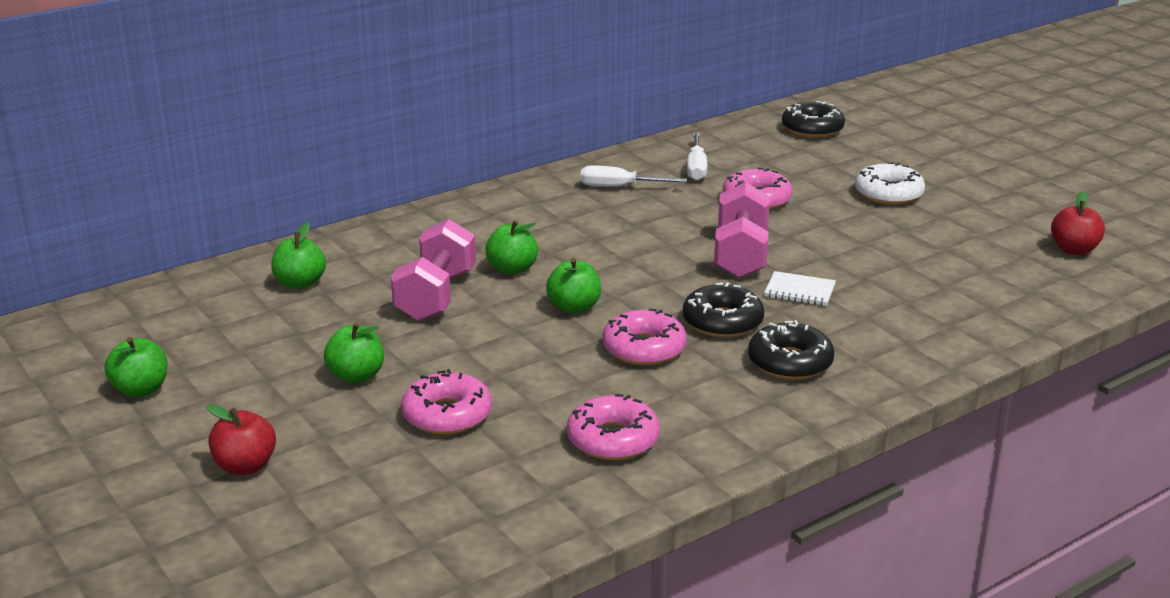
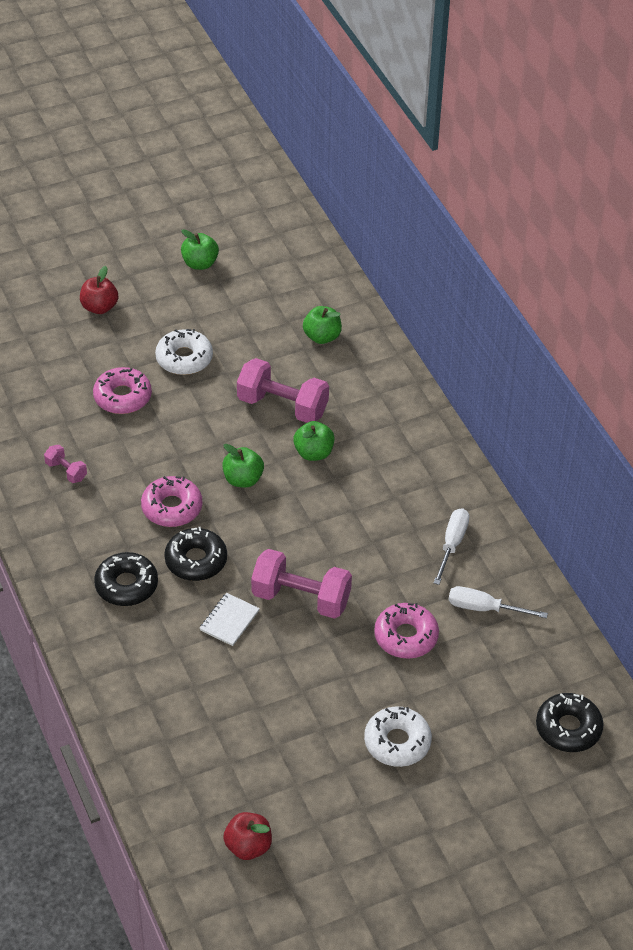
camera: 100 degrees right, 20 degrees up
green apple [324,322,384,383] -> white donut [155,329,213,375]
pink donut [567,394,660,460] -> pink dumbbell [44,445,87,483]

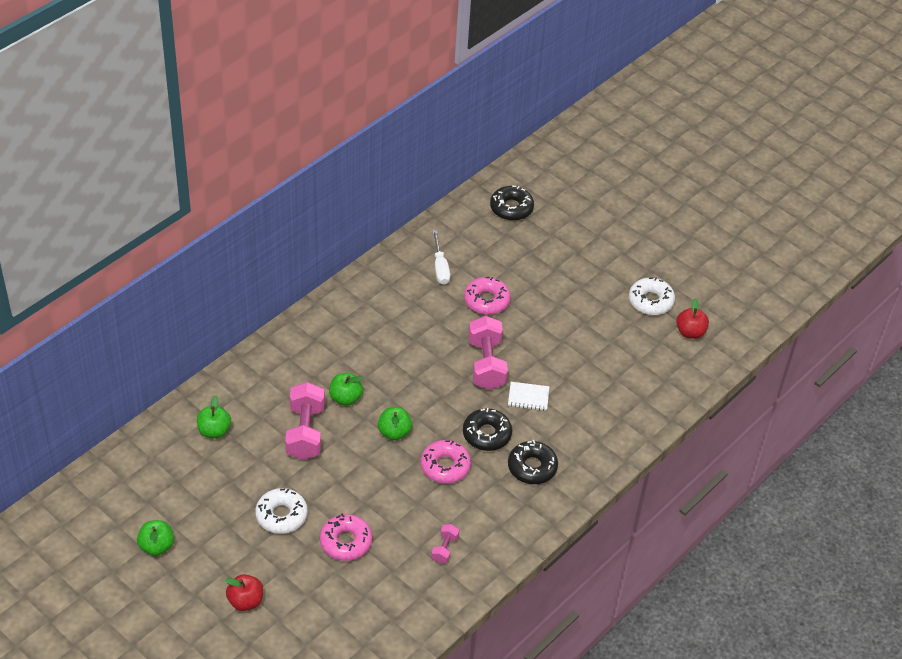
camera: 115 degrees left, 0 degrees up
white donut [364,706,432,767] -> white donut moved to [629,277,675,315]
white screwdriver [434,508,469,585] -> none

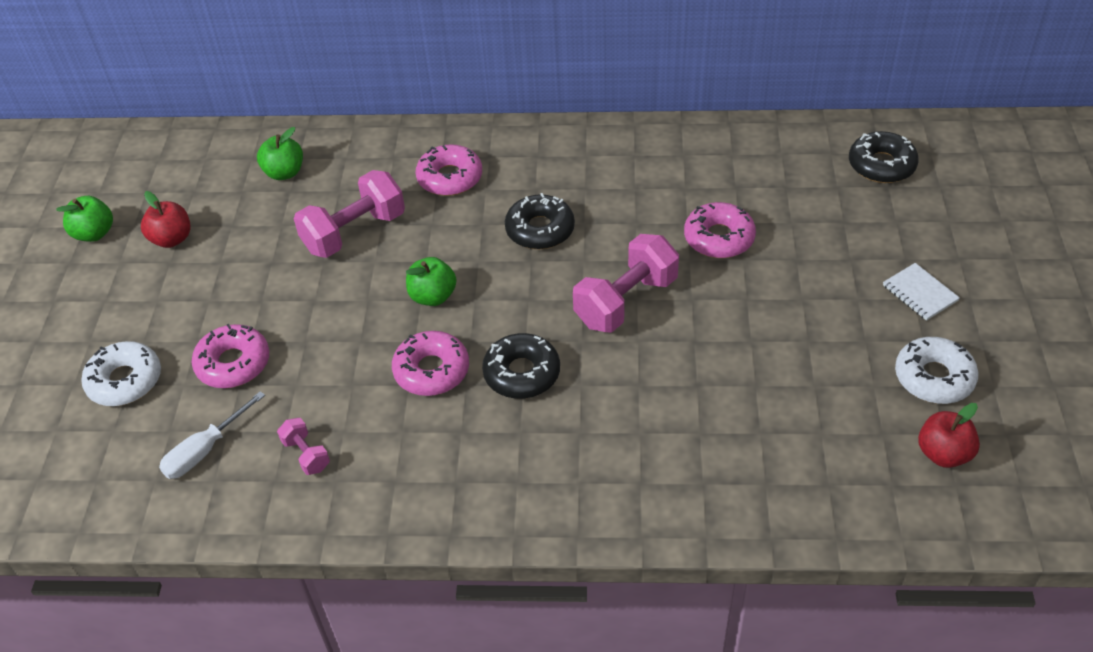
camera: 55 degrees right, 0 degrees up
red apple [225,574,263,611] -> red apple moved to [141,191,191,248]
white donut [255,488,308,534] -> white donut moved to [81,341,161,406]
green apple [329,373,363,406] -> none
pink dumbbell [431,524,459,563] -> pink dumbbell turned 75 degrees clockwise [277,418,330,475]
white screwdriver [432,230,450,285] -> white screwdriver moved to [159,391,265,479]
white notebook [508,382,550,411] -> white notebook moved to [883,263,960,321]
black donut [508,440,558,484] -> black donut moved to [505,193,575,249]
none -> pink donut [416,144,482,196]

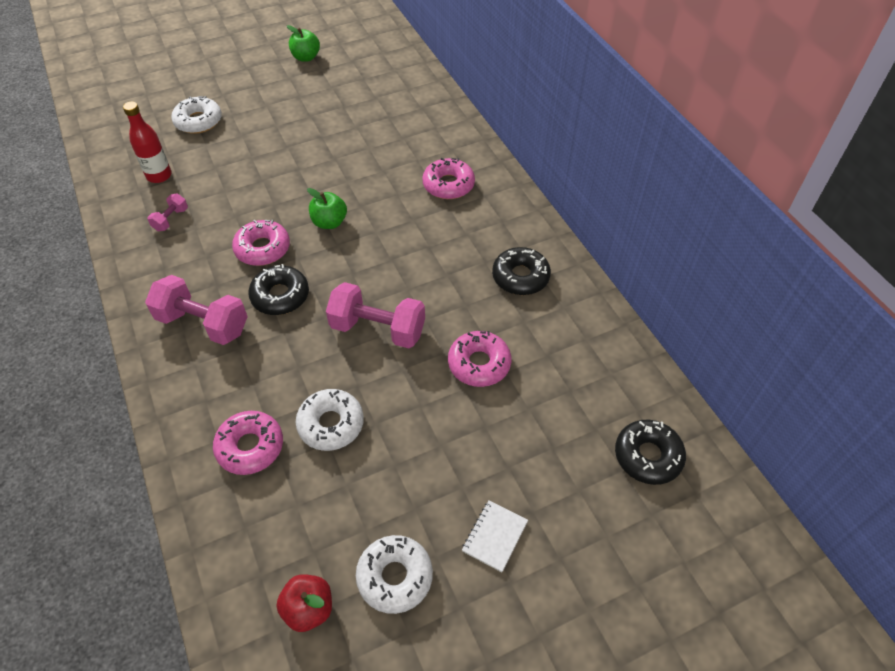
camera: 60 degrees right, 5 degrees up
red apple [141,191,191,248] -> none
white screwdriver [159,391,265,479] -> red bottle [123,101,172,183]
pink donut [192,324,269,388] -> pink donut moved to [213,411,283,475]
green apple [257,127,303,180] -> none
pink dumbbell [294,170,405,258] -> pink dumbbell moved to [145,275,248,345]
black donut [505,193,575,249] -> black donut moved to [492,247,551,295]
none -> white donut [296,389,364,451]

